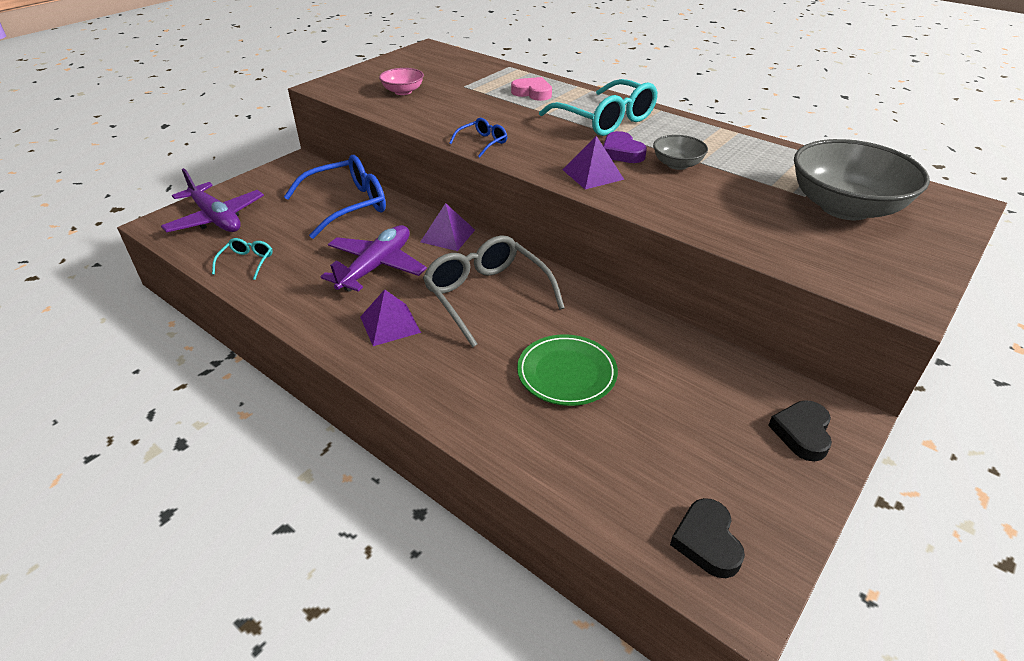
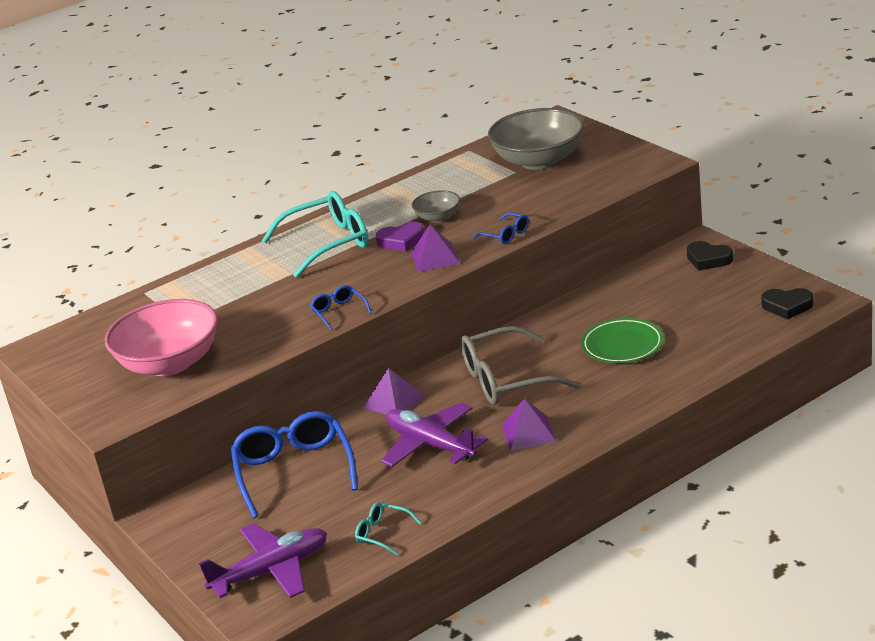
camera: 70 degrees left, 10 degrees down
pink bowl [379,68,424,95] -> pink bowl [105,299,218,376], size x2.06
pink heart [511,77,552,101] -> none
none -> blue glasses [473,212,529,244]

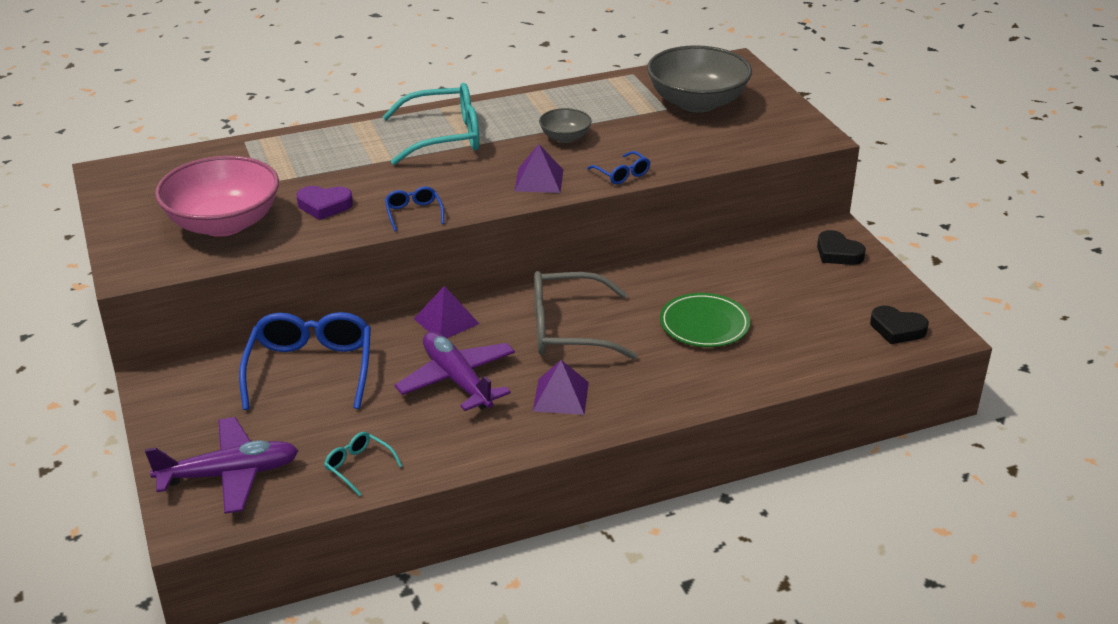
camera: 10 degrees right, 5 degrees up
purple heart [376,222,424,252] -> purple heart moved to [297,186,353,220]

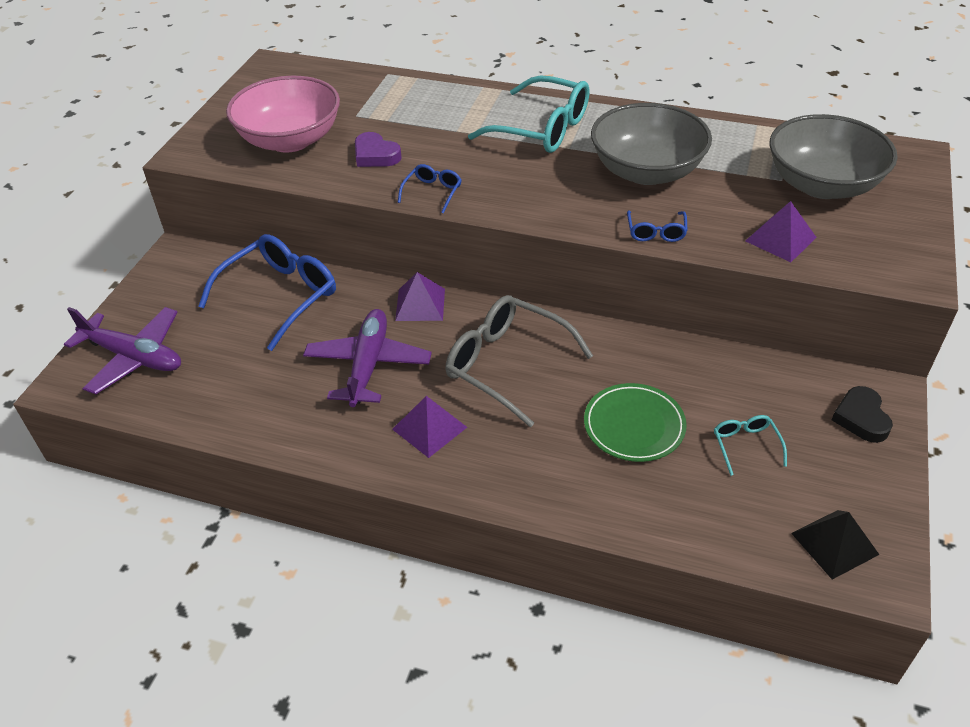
camera: 40 degrees right, 10 degrees up
turquoise glasses [324,432,402,496] -> turquoise glasses moved to [714,415,787,476]
purple pyramid [514,144,563,193] -> purple pyramid moved to [746,201,817,262]
grey bowl [539,108,592,143] -> grey bowl [591,103,712,185], size x2.06
black heart [870,305,929,344] -> black pyramid [791,510,879,580]

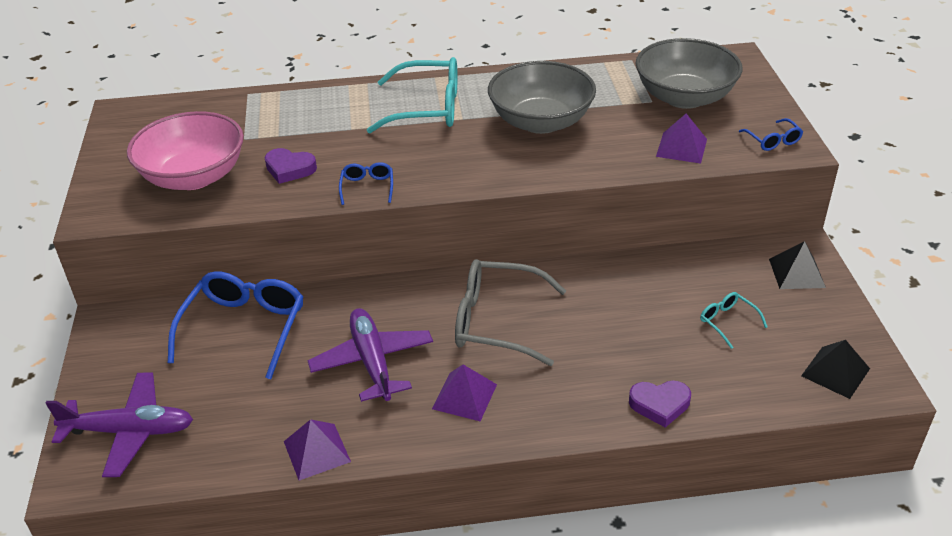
camera: 25 degrees left, 5 degrees down
purple pyramid [395,272,445,321] -> purple pyramid moved to [284,419,351,480]
green plate [584,383,687,462] -> none
blue glasses [627,210,688,242] -> blue glasses moved to [739,118,803,151]
black heart [832,386,893,443] -> black pyramid [769,241,826,289]
none -> purple heart [629,380,691,428]

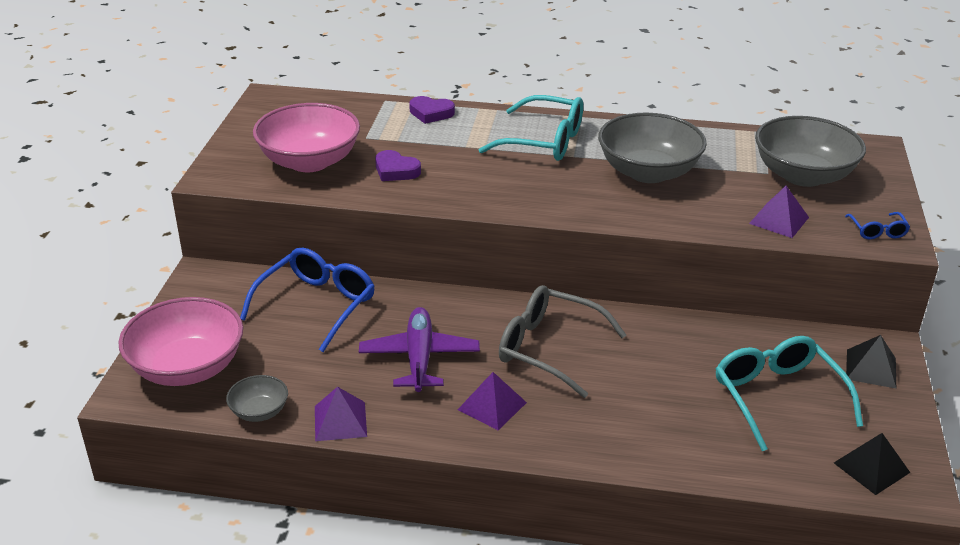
camera: 15 degrees right, 5 degrees down
purple plane [45,372,193,477] -> pink bowl [118,297,243,386]
blue glasses [339,162,393,205] -> none
purple heart [629,380,691,428] -> purple heart moved to [409,96,455,124]
turquoise glasses [700,292,767,349] -> turquoise glasses [716,336,863,451], size x2.14
none -> grey bowl [226,375,288,422]

